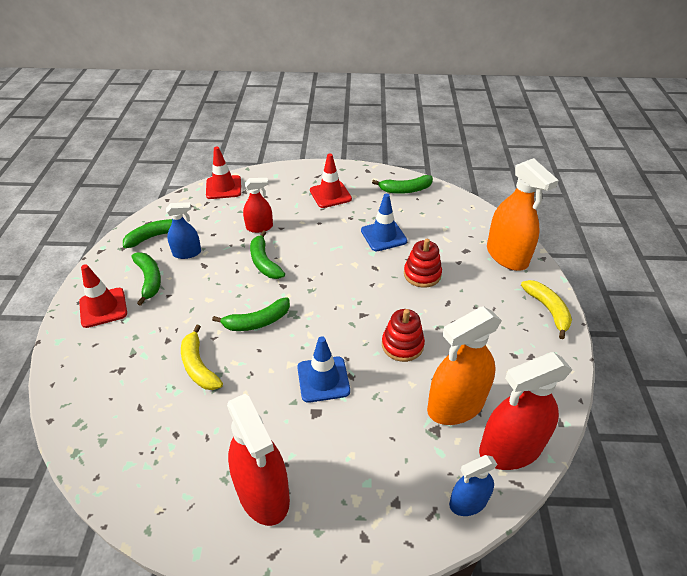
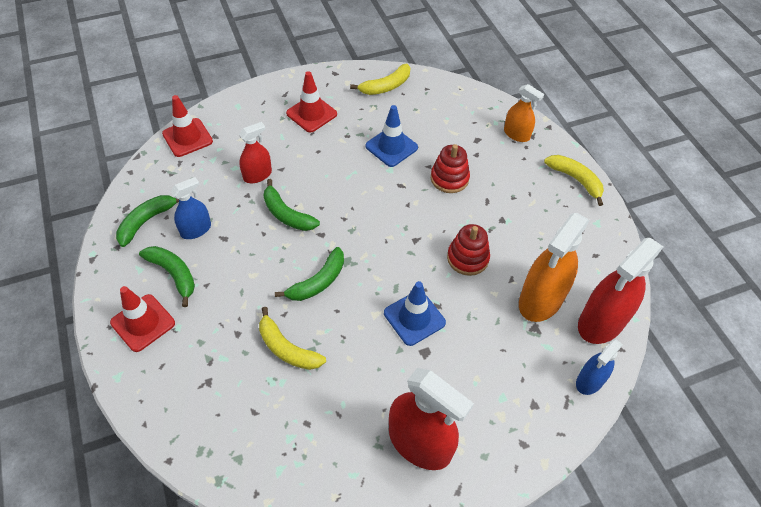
camera: 25 degrees left, 10 degrees up
green banana [372,175,433,194] -> yellow banana [350,64,410,95]
orange spray bottle [487,158,559,271] -> orange spray bottle [504,84,544,142], size x0.56

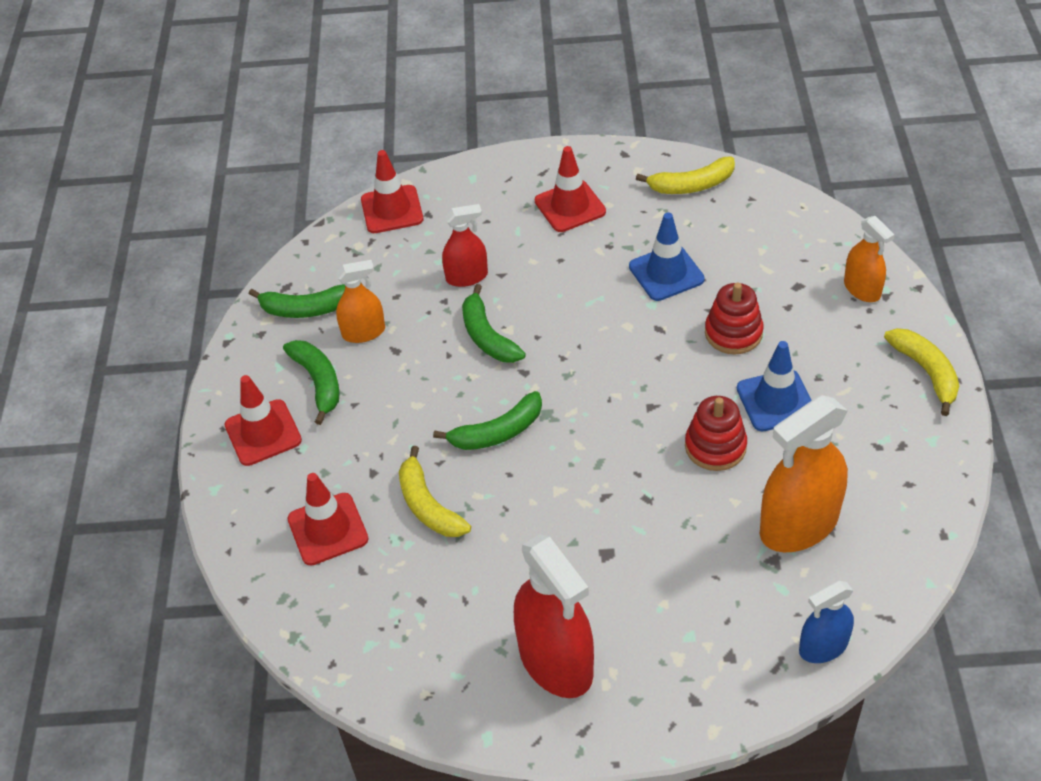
camera: 25 degrees right, 5 degrees down
green banana [116,195,179,247] -> green banana turned 150 degrees counterclockwise [249,284,345,318]
blue spray bottle [171,177,211,239] -> orange spray bottle [336,260,385,343]
blue traffic cone [384,281,446,346] -> blue traffic cone moved to [737,341,812,432]
red spray bottle [578,238,663,344] -> none
none -> red traffic cone [288,473,368,566]

